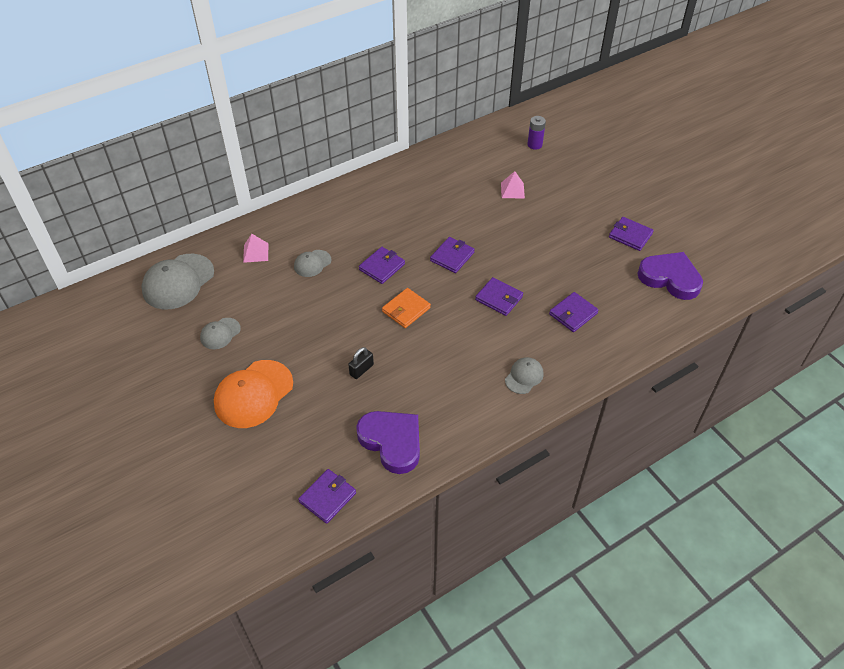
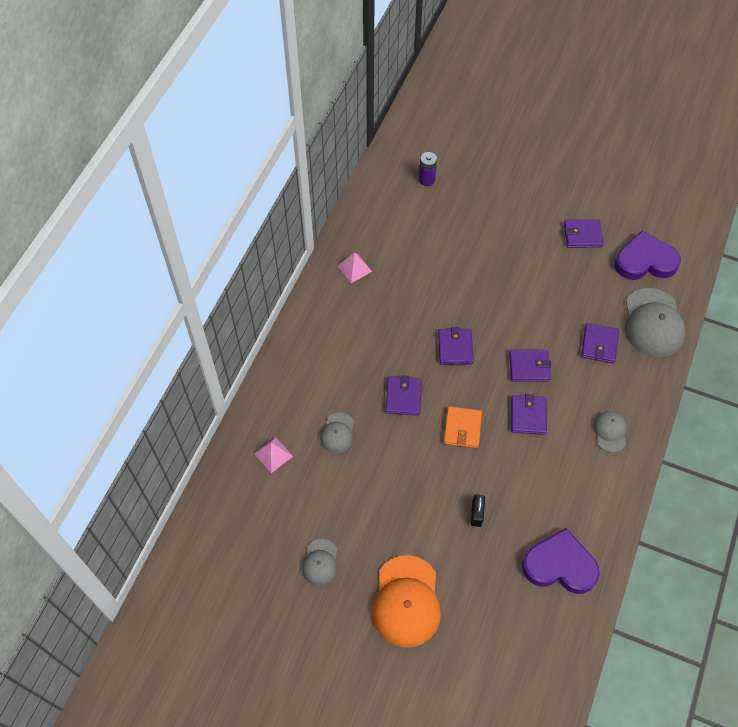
camera: 35 degrees left, 10 degrees up
grey cap [141,254,214,310] -> grey cap moved to [625,288,686,357]
purple wallet [298,469,356,524] -> purple wallet moved to [511,394,547,435]
pink pyramid [501,171,525,199] -> pink pyramid moved to [338,253,372,283]

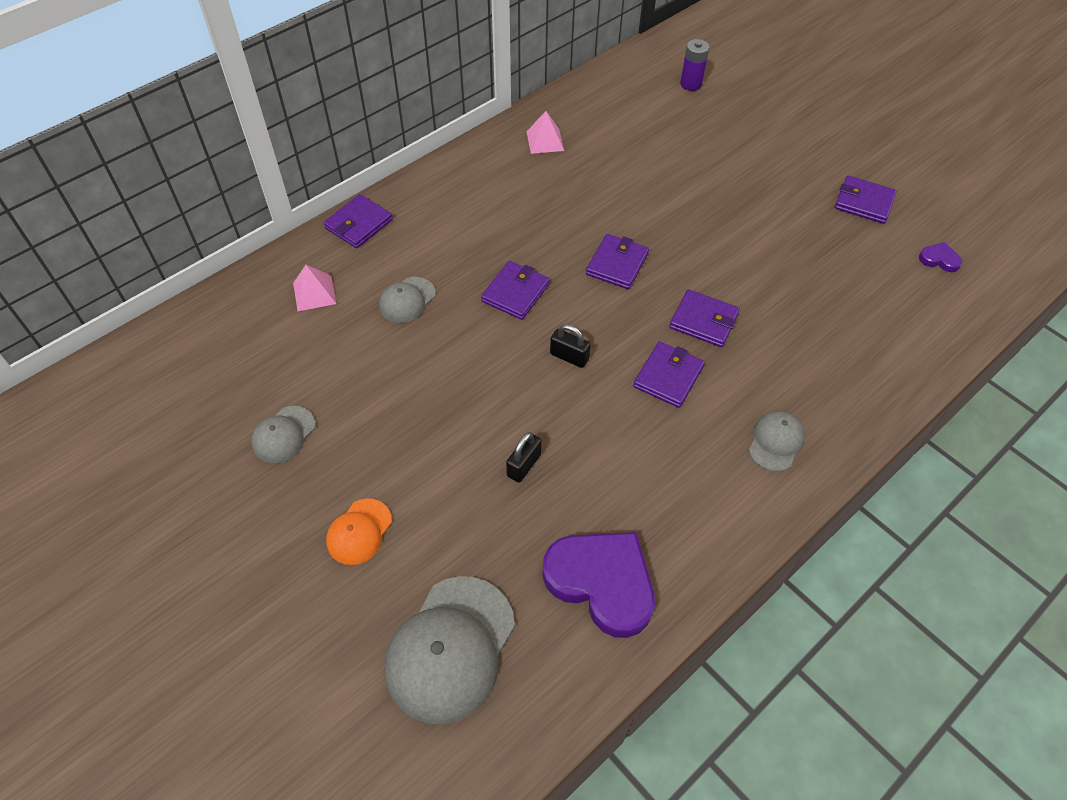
camera: 25 degrees right, 5 degrees down
orange cap [372,555,441,648] -> orange cap [326,498,392,565], size x0.53
orange wallet [444,406,482,448] -> black padlock [550,324,591,368]
purple wallet [581,323,619,363] -> purple wallet moved to [324,194,393,248]
purple heart [615,230,681,280] -> purple heart [919,242,963,272], size x0.43
grey cap [625,288,686,357] -> grey cap moved to [384,576,515,724]

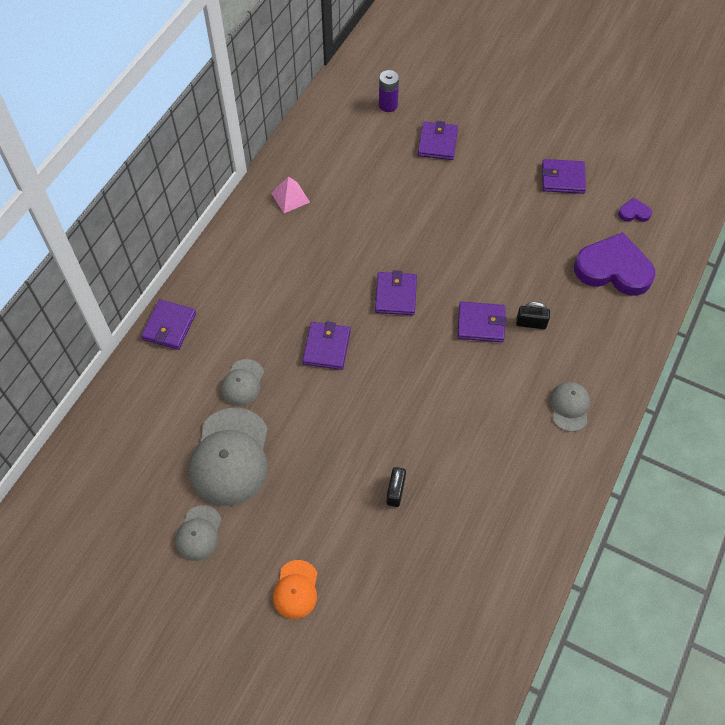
camera: 20 degrees left, 5 degrees up
pink pyramid [293,265,336,311] -> none
grey cap [384,576,515,724] -> grey cap moved to [189,408,268,506]
purple heart [542,532,655,638] -> purple heart moved to [574,232,656,296]
black padlock [550,324,591,368] -> black padlock moved to [516,302,550,329]
purple wallet [633,342,705,408] -> purple wallet moved to [418,121,458,160]

